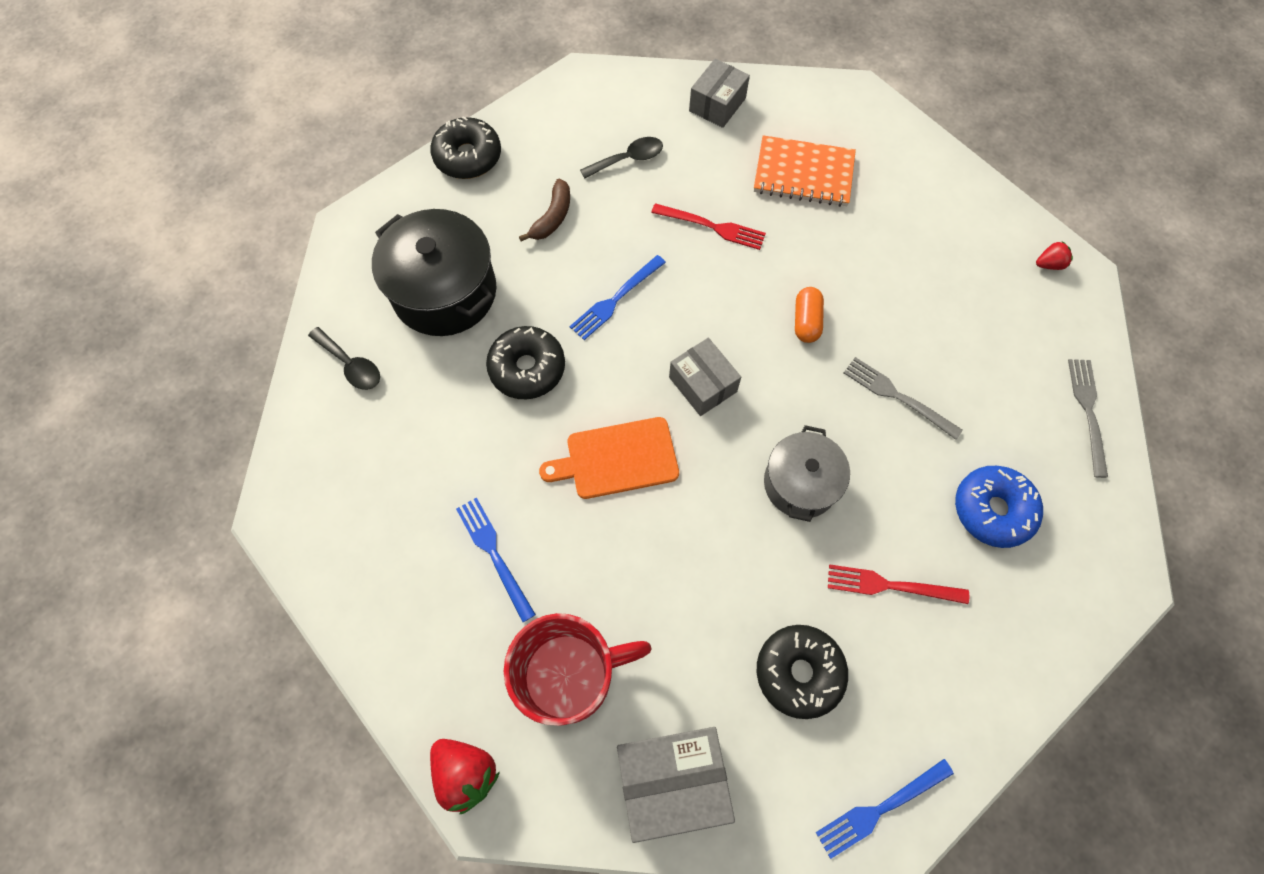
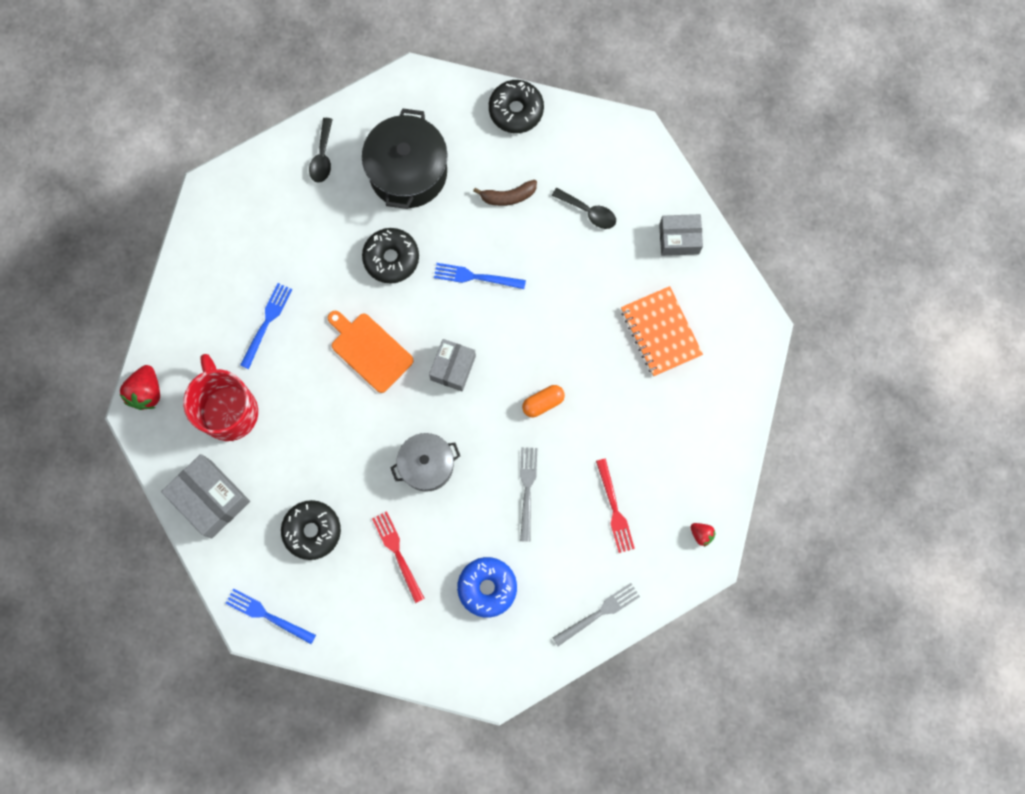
camera: 55 degrees right, 10 degrees up
red mug [504,613,652,726] -> red mug turned 150 degrees counterclockwise [183,354,258,441]
red fork [651,203,766,250] -> red fork moved to [596,459,635,553]

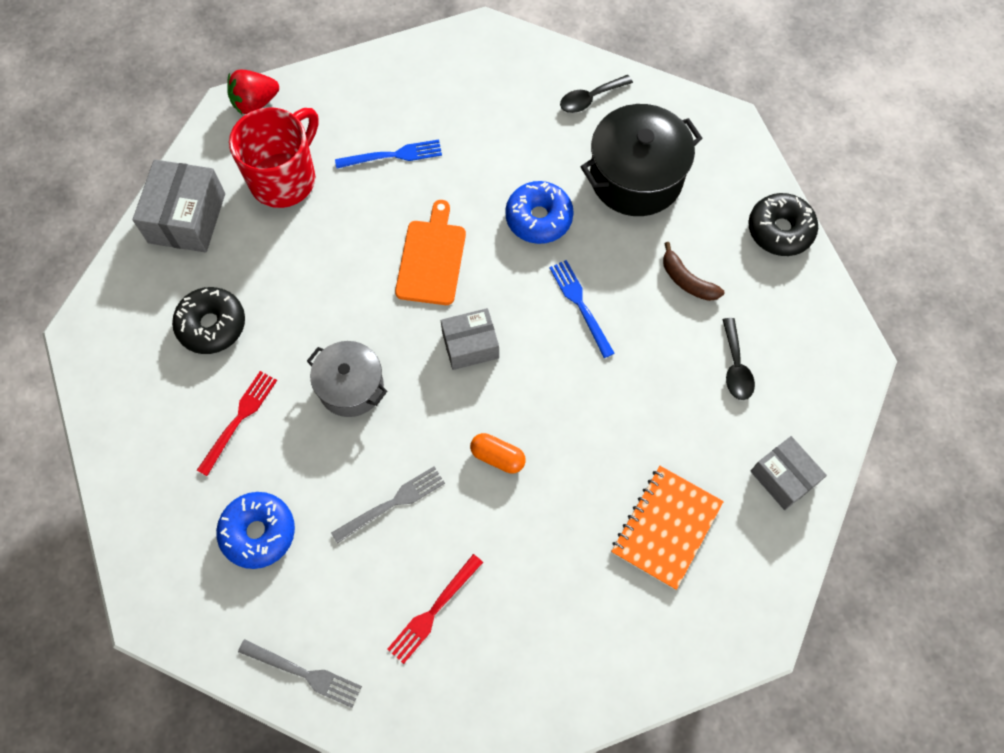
camera: 55 degrees right, 10 degrees down
blue fork [225,589,316,644] -> none
black donut [362,228,419,284] -> blue donut [505,181,574,244]
red strawberry [690,523,716,547] -> none

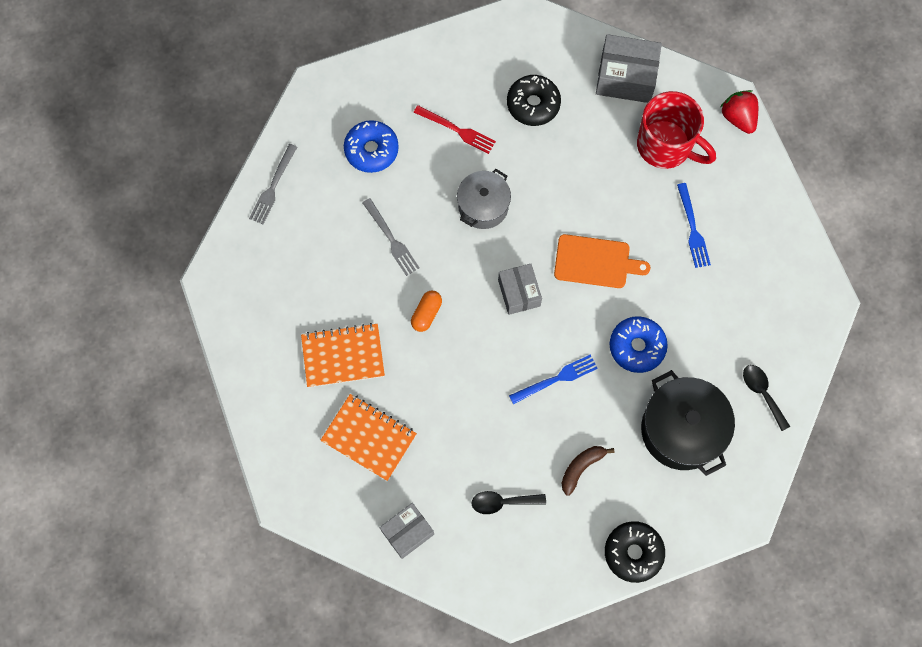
camera: 90 degrees right, 5 degrees up
red fork [387,554,483,664] -> none
none -> orange notebook [301,323,385,388]

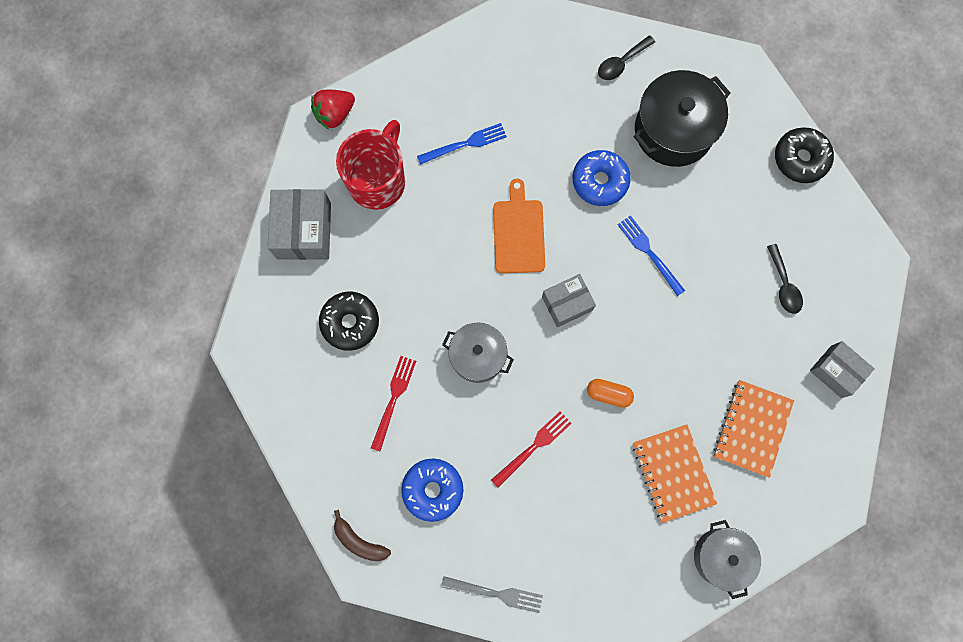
camera: 100 degrees left, 5 degrees up
grey fork [363,198,420,276] -> red fork [491,411,572,487]
brown banana [562,446,615,496] -> brown banana moved to [334,510,391,561]
none -> grey pot [694,520,761,599]

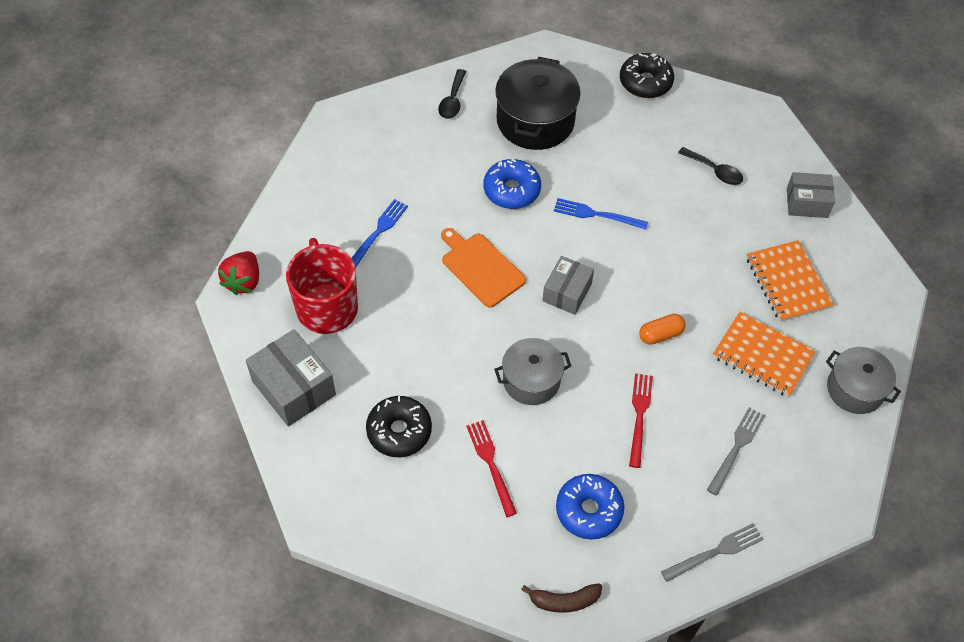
camera: 40 degrees left, 20 degrees down
none -> grey fork [707,407,765,496]

